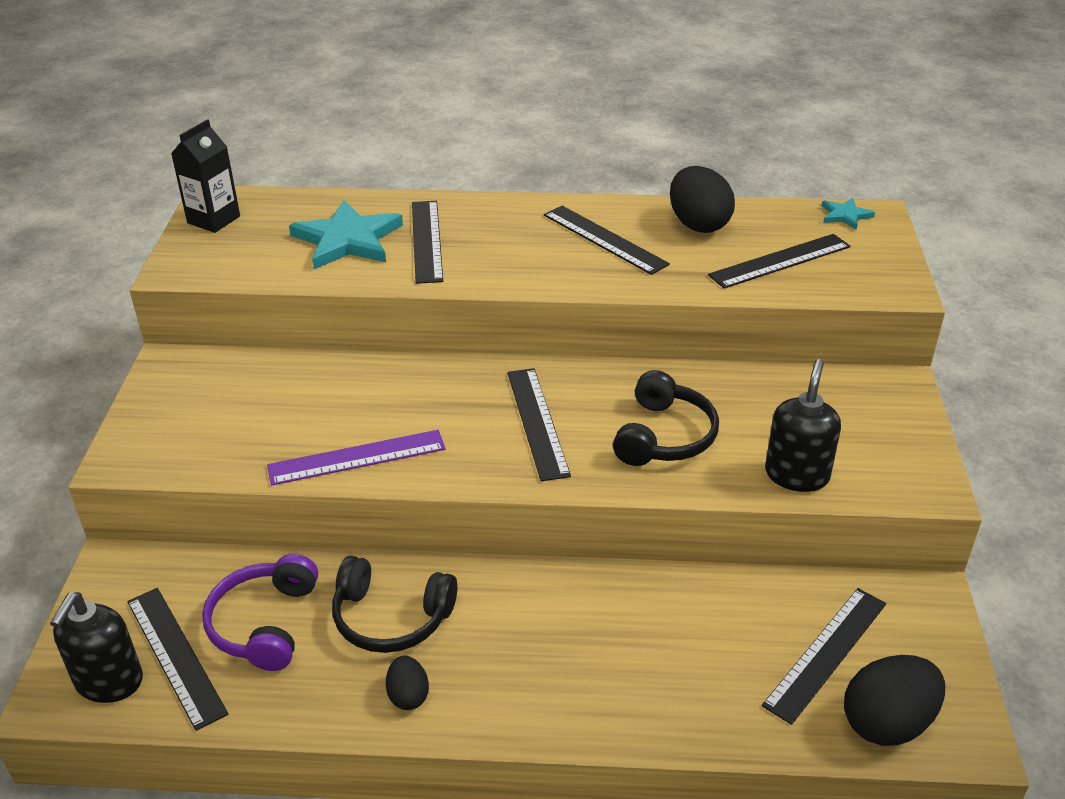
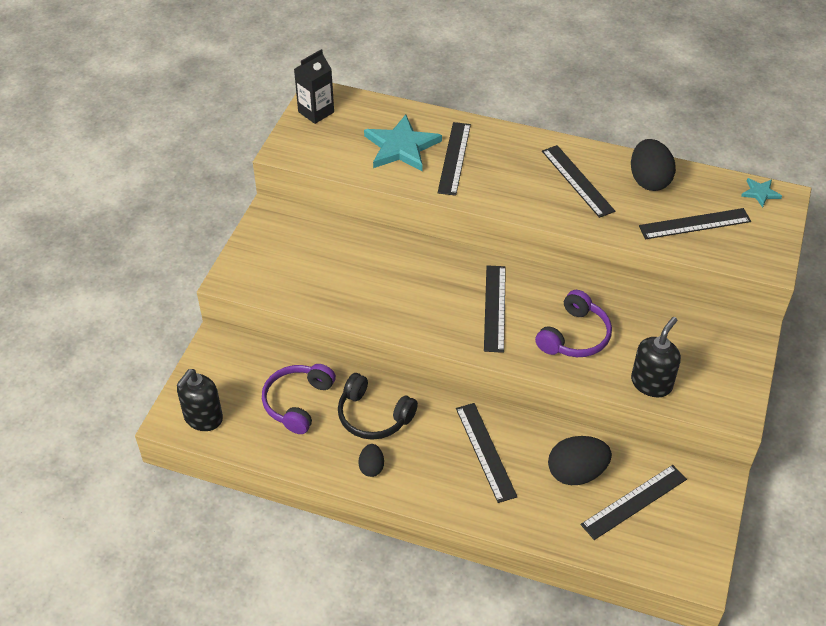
camera: 15 degrees right, 10 degrees up
black ruler [127,588,228,731] -> black ruler moved to [456,403,518,503]
purple ruler [267,430,446,486] -> none
black headphones [613,370,719,466] -> purple headphones [535,290,612,357]
black egg [844,655,945,746] -> black egg moved to [548,436,612,485]

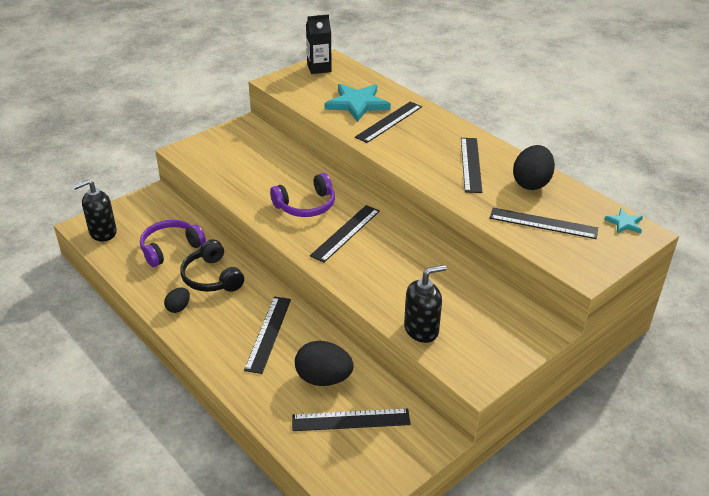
camera: 30 degrees right, 10 degrees down
purple headphones [535,290,612,357] -> purple headphones moved to [270,173,335,217]

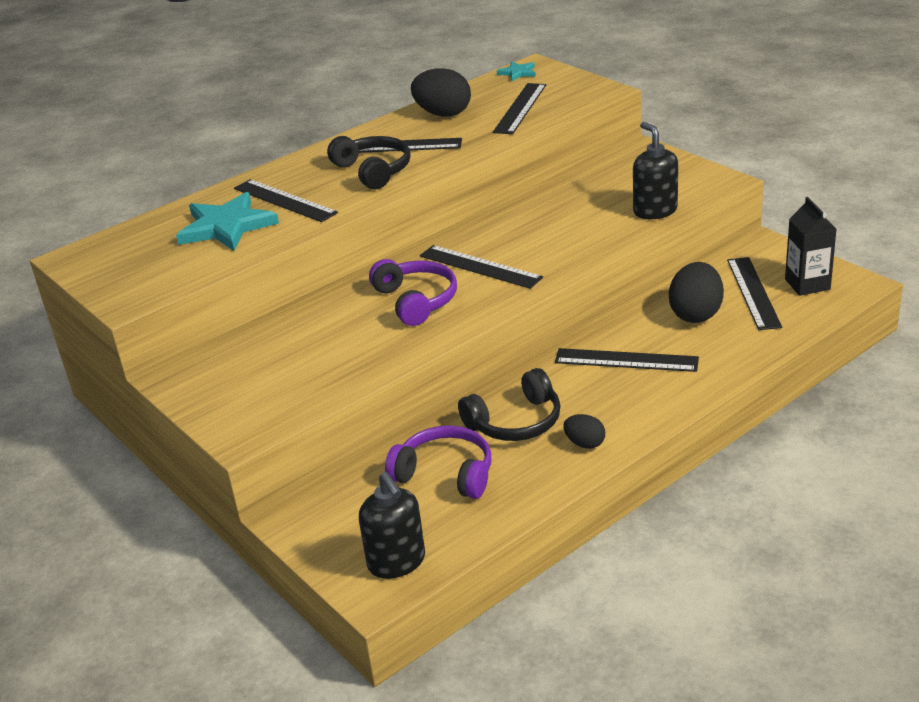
camera: 85 degrees left, 5 degrees down
purple headphones [140,220,206,267] -> purple headphones turned 150 degrees clockwise [385,425,491,499]
black carton [306,14,332,74] -> black carton moved to [785,197,836,296]
none -> black headphones [327,136,411,189]

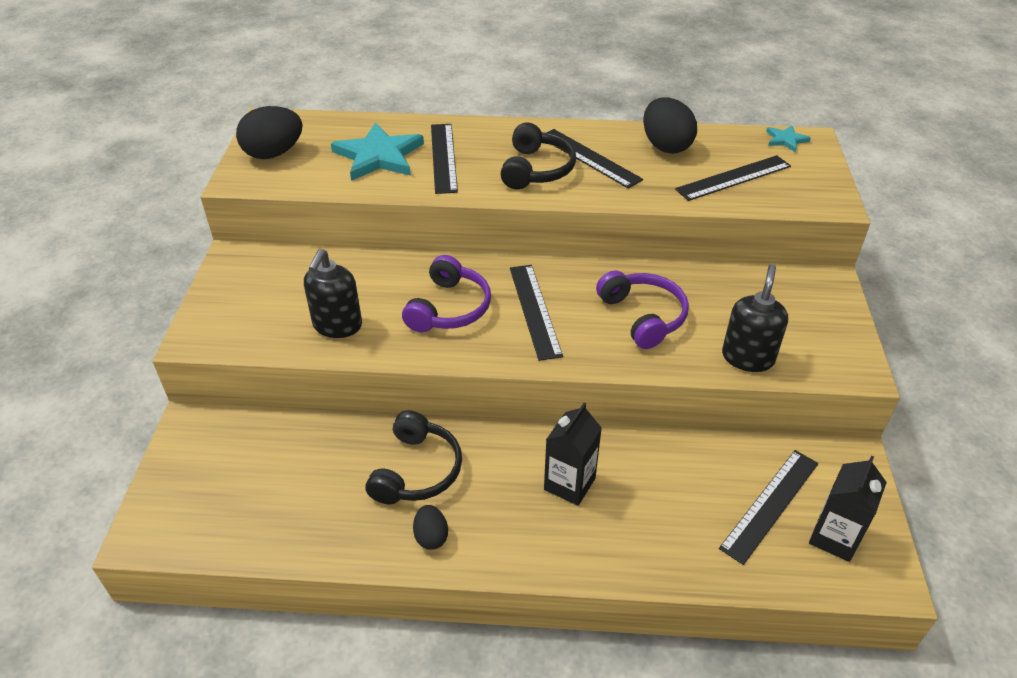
camera: 40 degrees right, 10 degrees up
black soap dispenser [359,472,425,579] -> black soap dispenser moved to [304,249,362,338]
purple headphones [385,425,491,499] -> purple headphones moved to [596,270,689,349]
black headphones [458,368,561,441] -> black headphones turned 90 degrees counterclockwise [366,410,462,504]
black ruler [555,348,699,372] -> black carton [544,402,602,506]
black egg [669,262,724,323] -> black egg moved to [236,106,303,159]

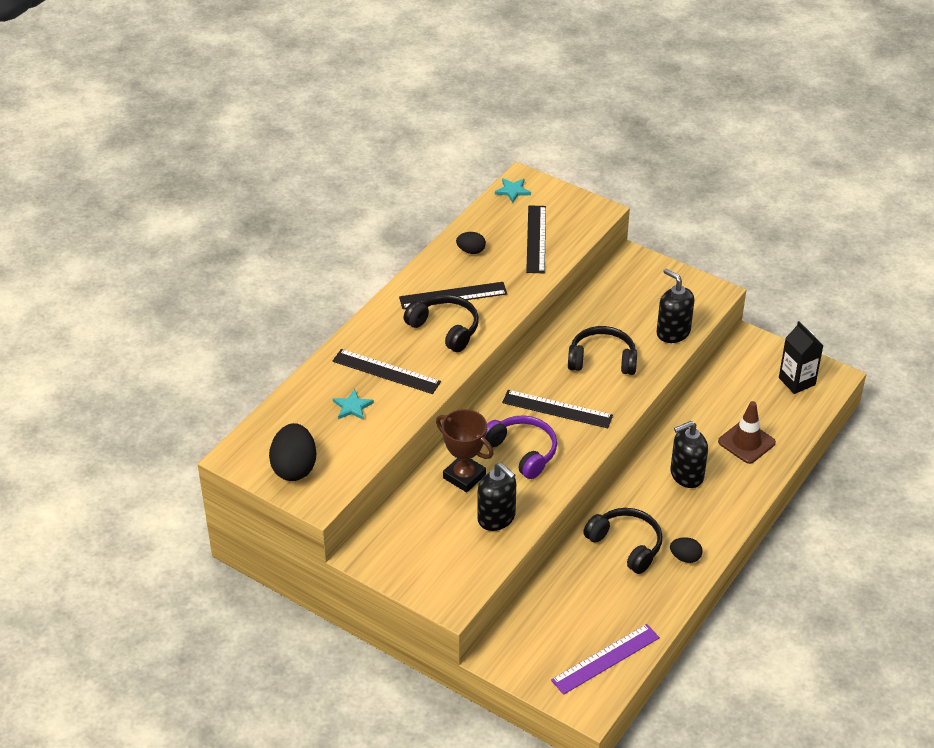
camera: 60 degrees left, 0 degrees up
turquoise star [331,122,424,181] -> turquoise star [333,389,374,420], size x0.48
black carton [544,402,602,506] -> black soap dispenser [671,421,708,488]
purple headphones [596,270,689,349] -> black headphones [568,326,637,375]
black egg [643,97,697,154] -> black egg [456,232,486,254], size x0.54
black ruler [719,450,818,565] -> none
none -> brown trophy [436,409,494,492]
none -> purple ruler [551,624,660,695]
none -> brown traffic cone [718,401,776,464]

